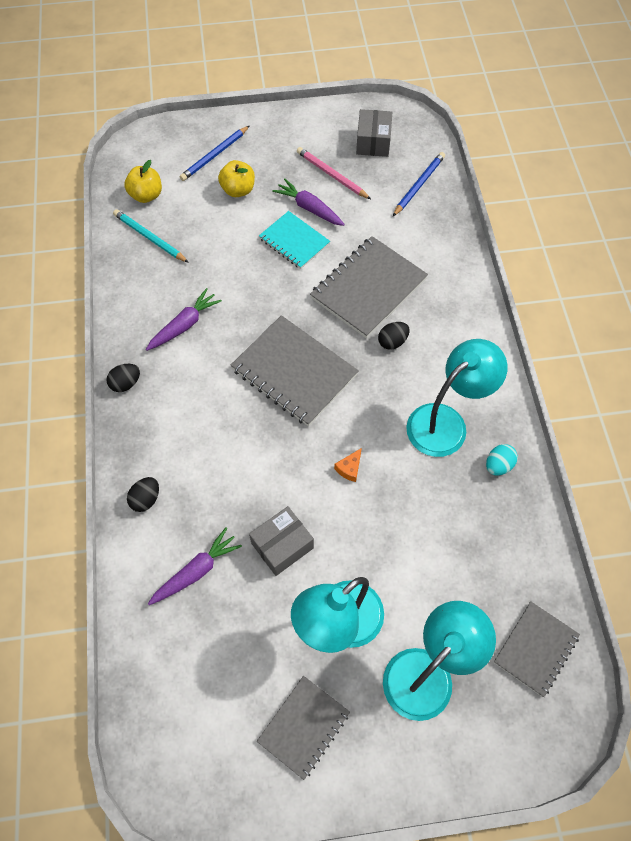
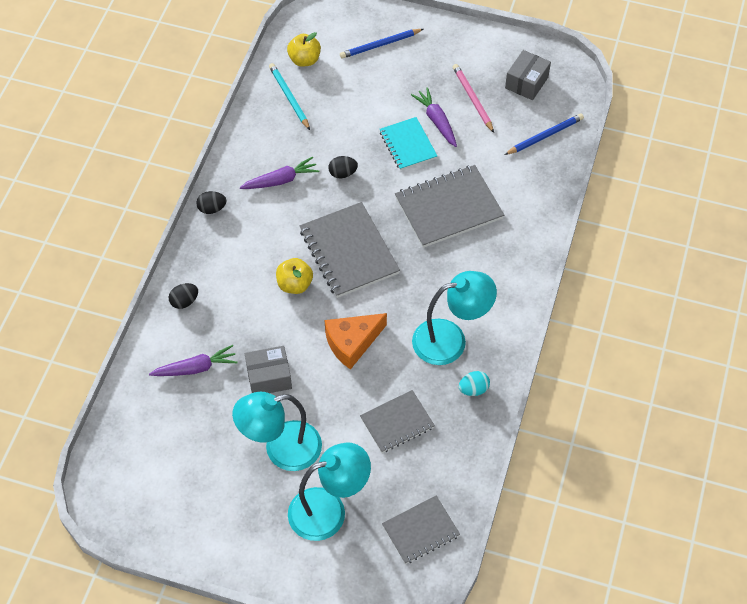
camera: 25 degrees right, 5 degrees down
yellow apple [218,160,255,197] -> yellow apple moved to [276,258,313,294]
grey notebook [257,676,350,780] -> grey notebook moved to [360,390,435,453]
orange cheese [334,448,362,482] -> orange cheese [325,313,387,370], size x2.21
black egg [378,322,410,350] -> black egg moved to [328,156,358,178]

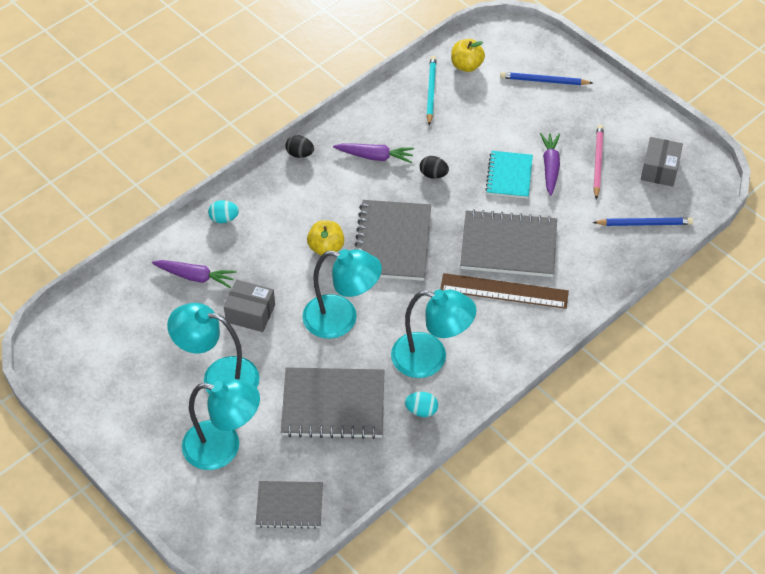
camera: 30 degrees right, 5 degrees down
black egg [169,283,198,309] -> turquoise egg [208,200,239,223]
orange cheese [325,313,387,370] -> turquoise lamp [302,249,382,339]
grey notebook [360,390,435,453] -> grey notebook [281,367,384,439], size x1.62
grey box [505,50,551,100] -> grey box turned 45 degrees counterclockwise [641,137,683,187]
none -> brown ruler [440,273,569,309]

